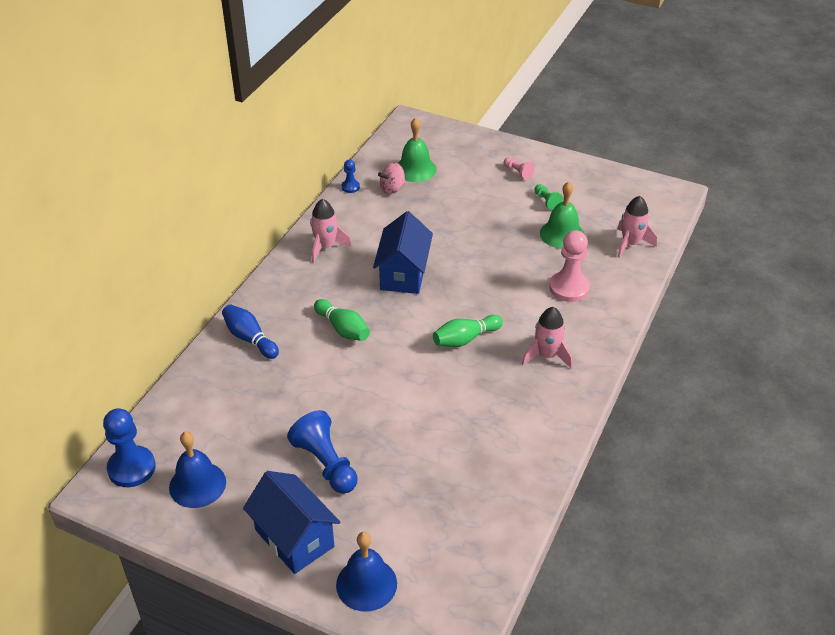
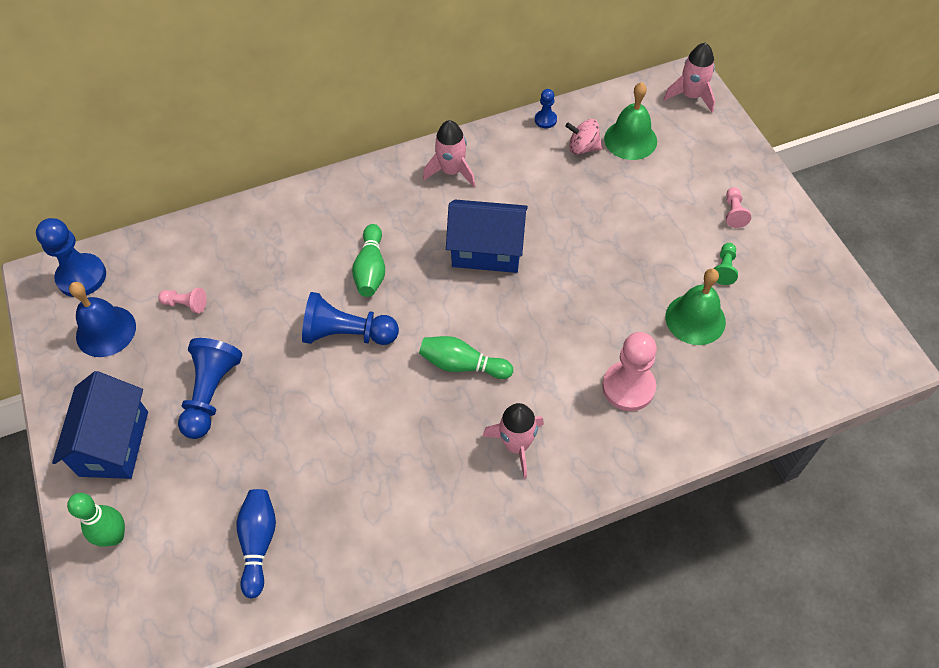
camera: 45 degrees right, 15 degrees up
blue bowling pin [222,304,279,359] -> blue bowling pin moved to [237,489,276,599]
blue bell [336,532,397,612] -> green bowling pin [67,493,125,547]
blue house [373,211,433,294] -> blue house turned 45 degrees clockwise [446,200,528,273]
pink rocket [617,196,657,258] -> pink rocket moved to [663,43,715,113]
none -> pink pawn [158,288,207,313]
none -> blue pawn [302,292,399,345]

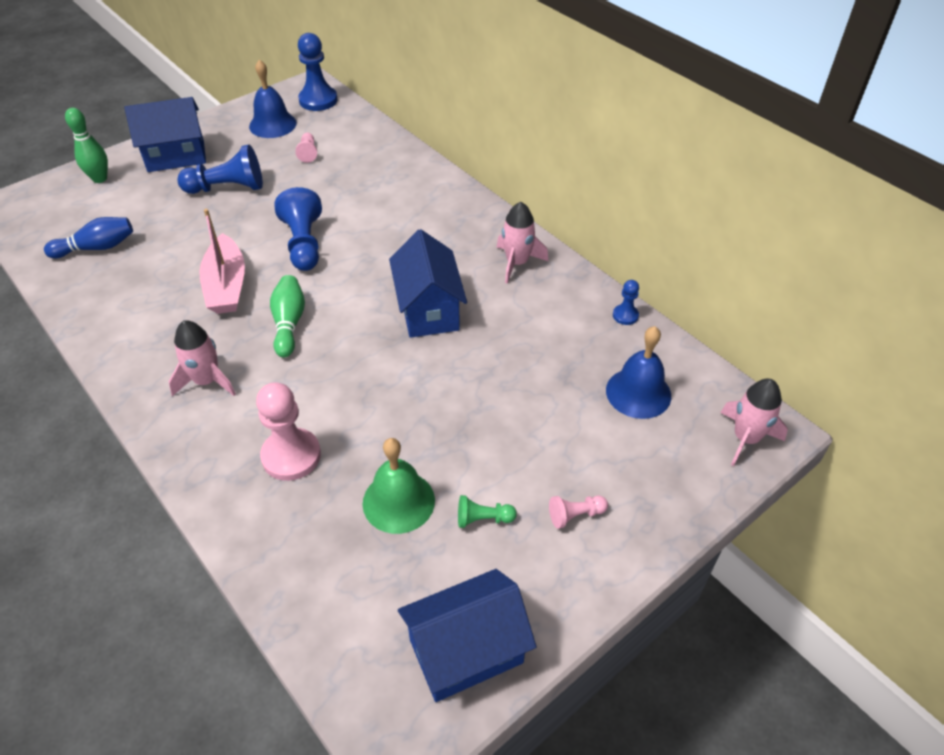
camera: 70 degrees right, 10 degrees down
green bowling pin [352,224,385,297] -> none
pink spinning top [565,119,602,155] -> none
green bell [604,82,657,160] -> blue bell [606,326,671,419]
none -> pink boat [199,209,245,314]
none -> blue house [398,569,536,702]

